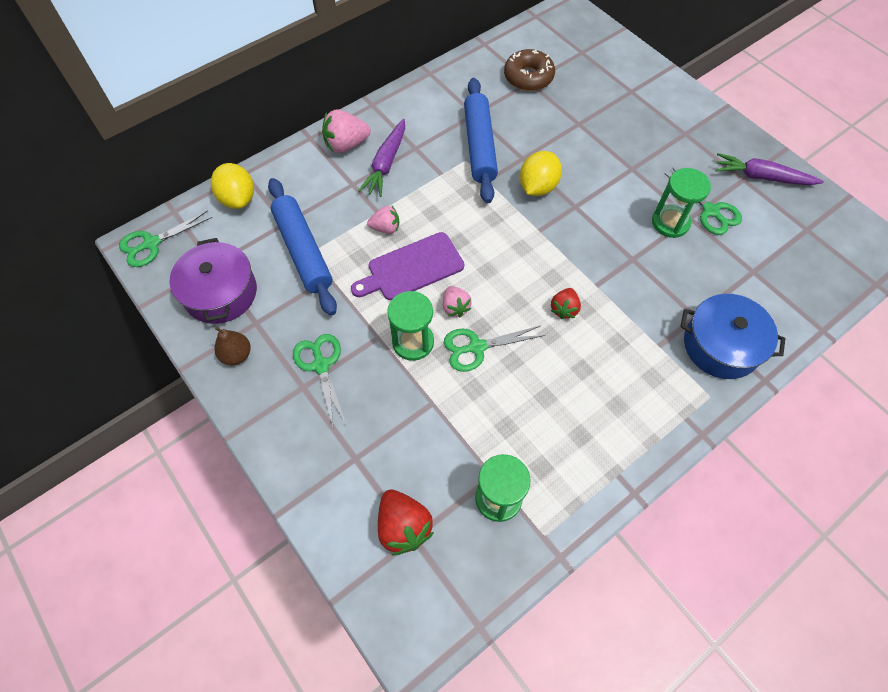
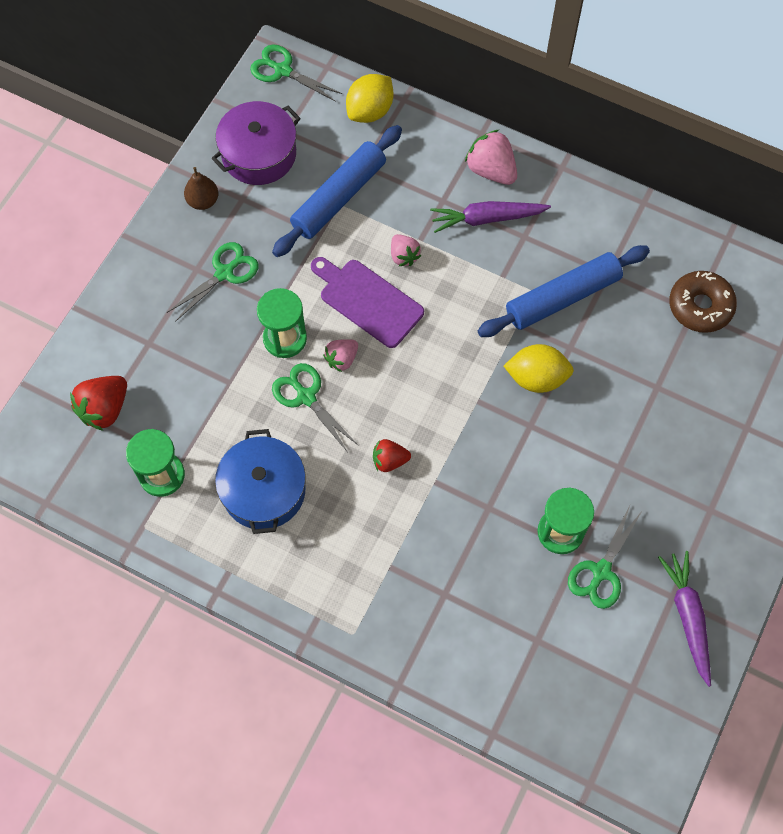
camera: 65 degrees right, 5 degrees up
blue pot [680,294,785,379] -> blue pot moved to [215,429,306,534]

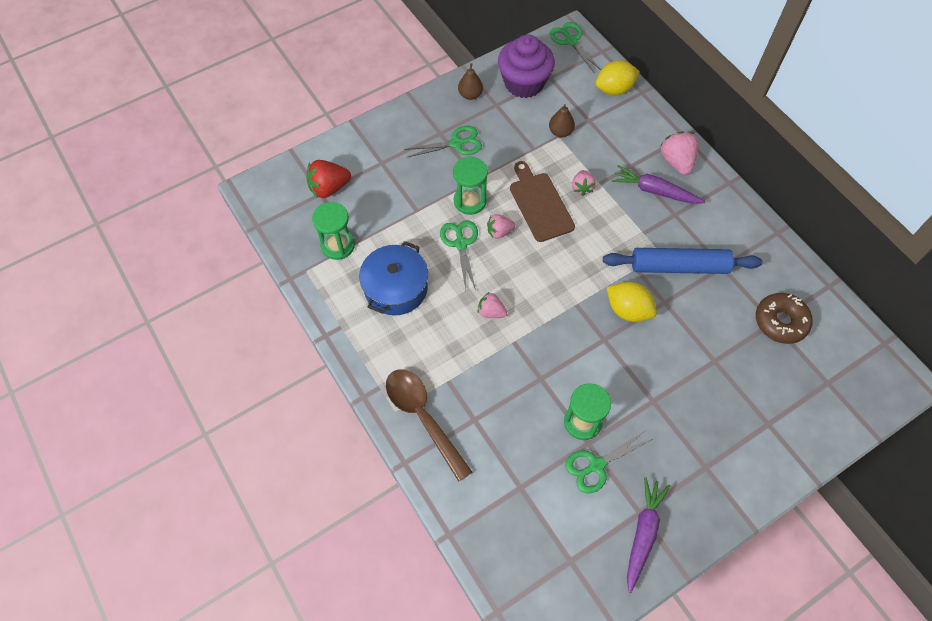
camera: 30 degrees right, 5 degrees down
purple pot [212,101,301,185] -> purple cupcake [498,34,555,98]
blue rolling pin [272,125,402,257] -> brown pear [549,104,575,137]
purple cutting board [311,257,424,348] -> brown cutting board [510,161,575,242]
red strawberry [373,439,411,472] -> pink strawberry [477,292,507,318]
none -> brown spoon [386,369,472,482]

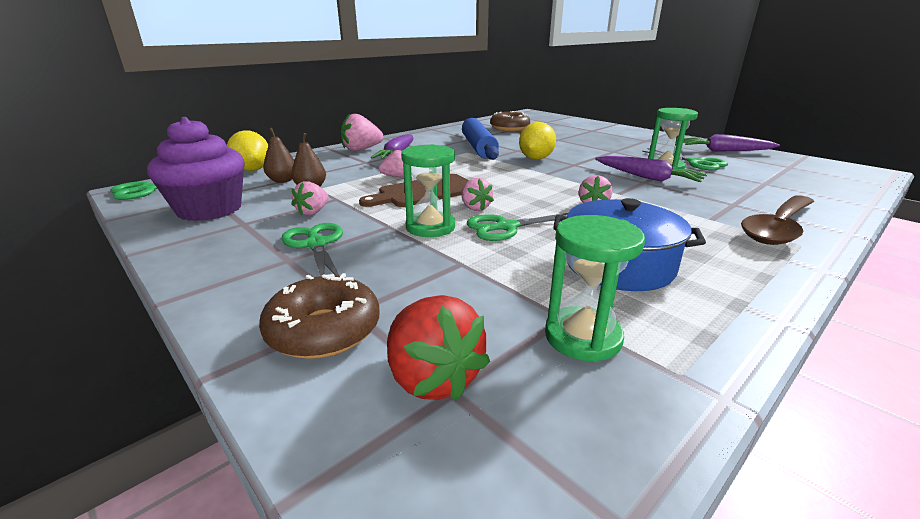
camera: 100 degrees left, 35 degrees down
brown pear [458,63,483,100] -> brown pear moved to [263,128,294,183]
none -> brown donut [259,273,380,359]
none -> pink strawberry [291,181,329,215]
none -> purple carrot [595,156,707,182]

